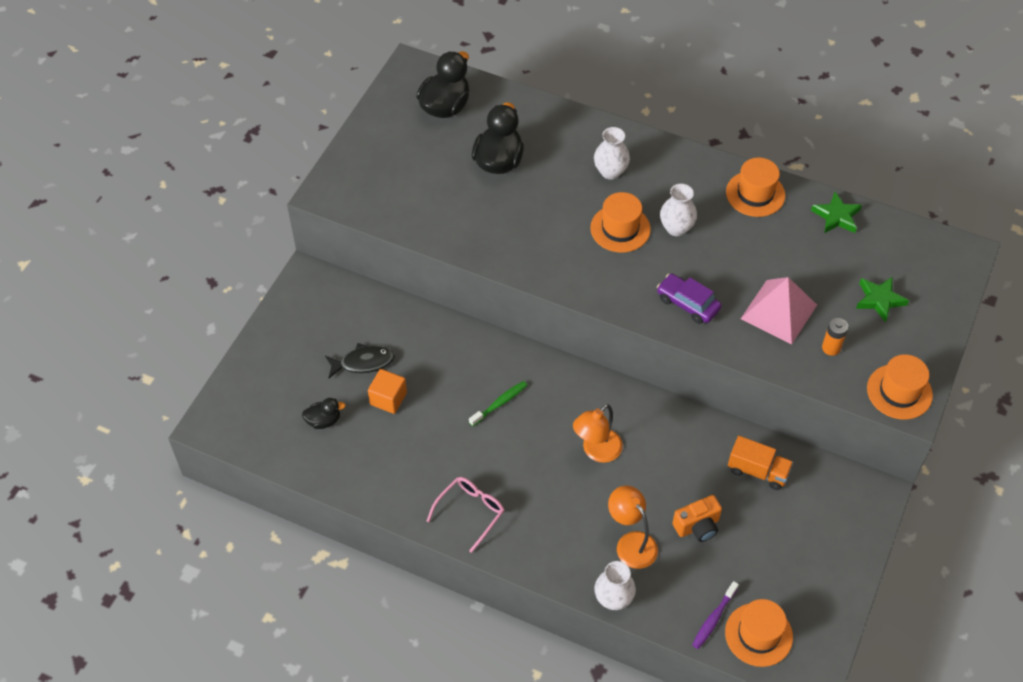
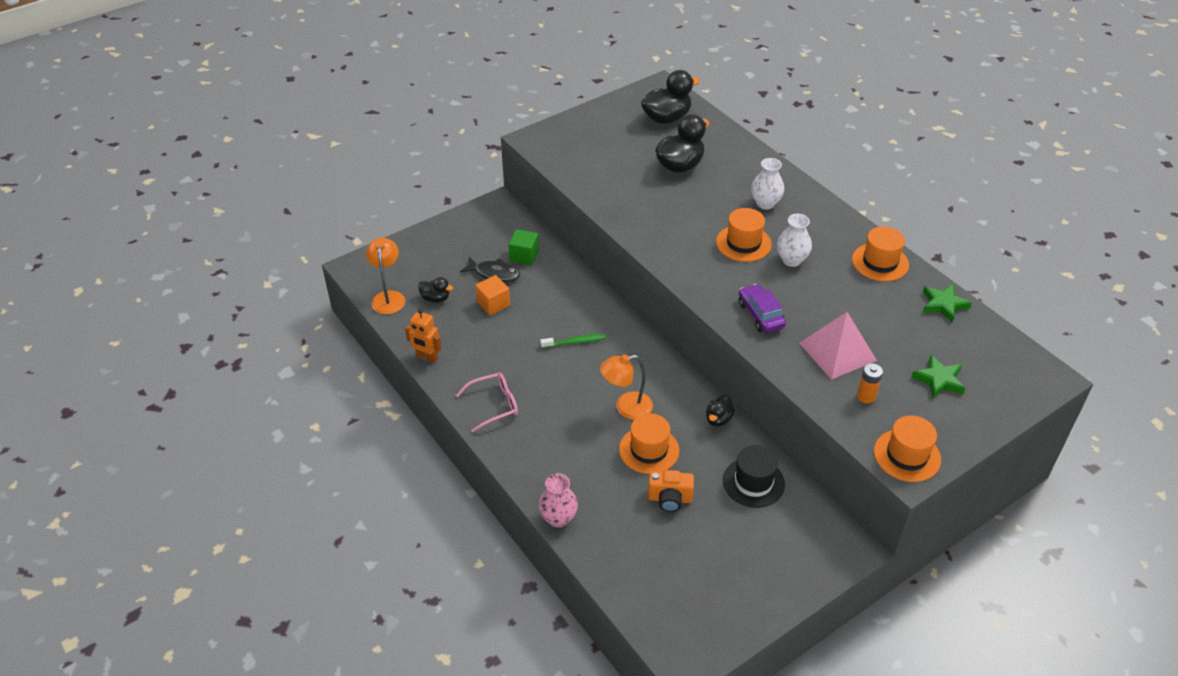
camera: 30 degrees right, 10 degrees down
white vase [594,561,636,610] -> pink vase [539,473,578,527]
orange lamp [608,486,658,569] -> orange lamp moved to [366,238,405,314]
purple toothbrush [692,581,739,649] -> none
orange hat [725,599,793,667] -> orange hat moved to [619,413,679,474]
orange truck [728,436,793,490] -> black hat [723,445,785,508]
none -> orange robot [405,309,442,363]
none -> green cube [509,229,539,265]
none -> black duck [706,395,735,427]

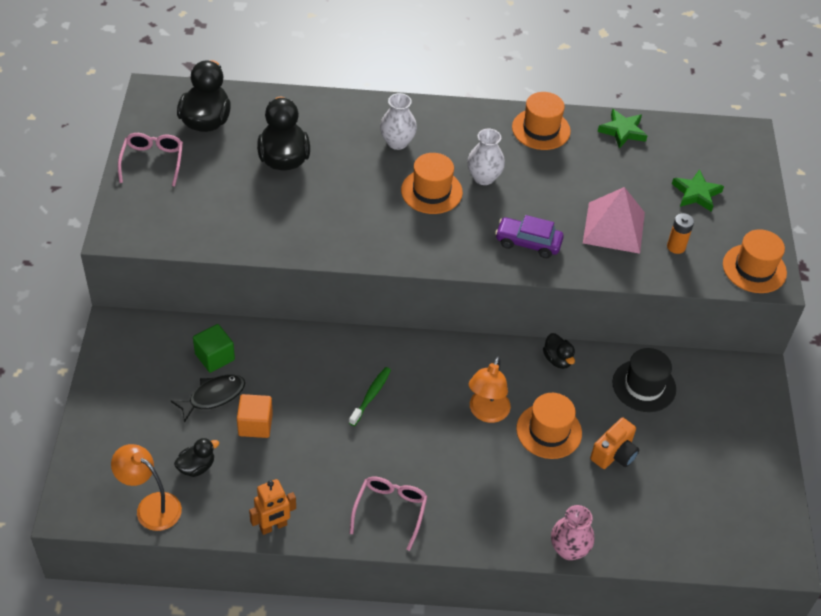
camera: 55 degrees left, 5 degrees up
none -> pink glasses [118,133,183,187]

